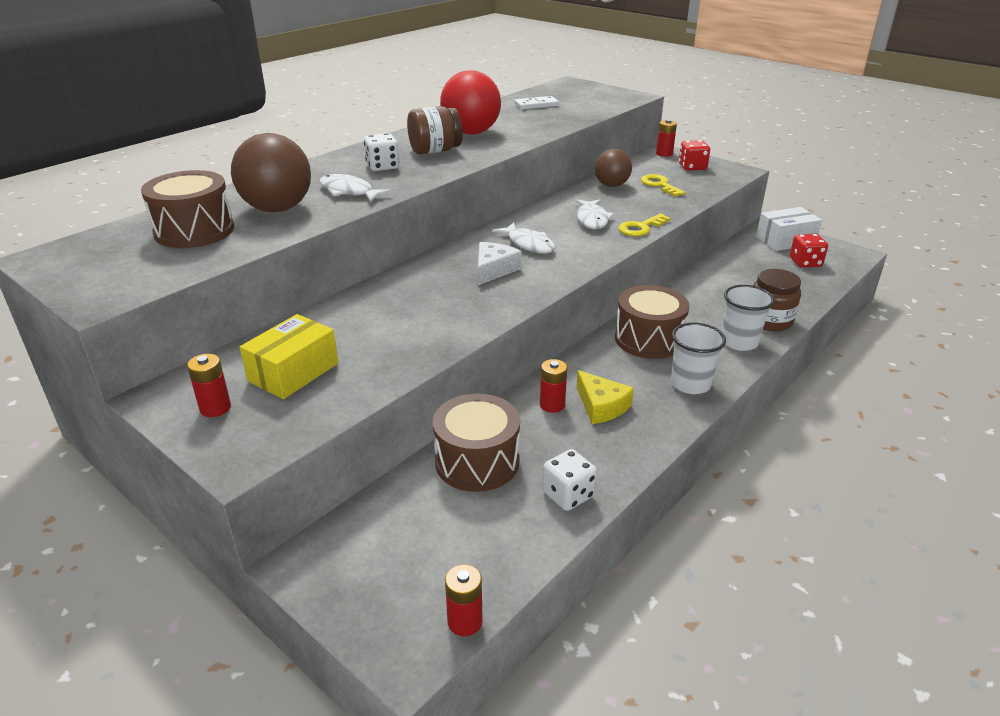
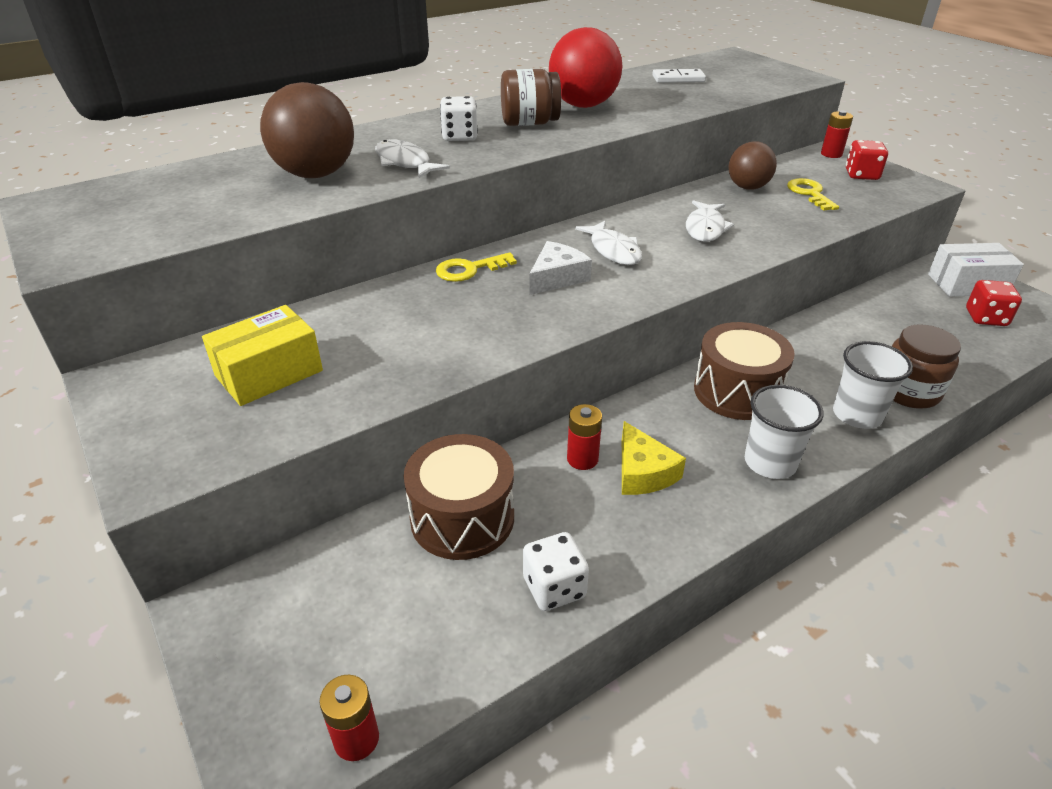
camera: 15 degrees right, 5 degrees up
brown drum [141,170,234,248] -> none
red battery [187,354,231,417] -> none
yellow key [619,213,671,236] -> yellow key moved to [436,252,517,282]

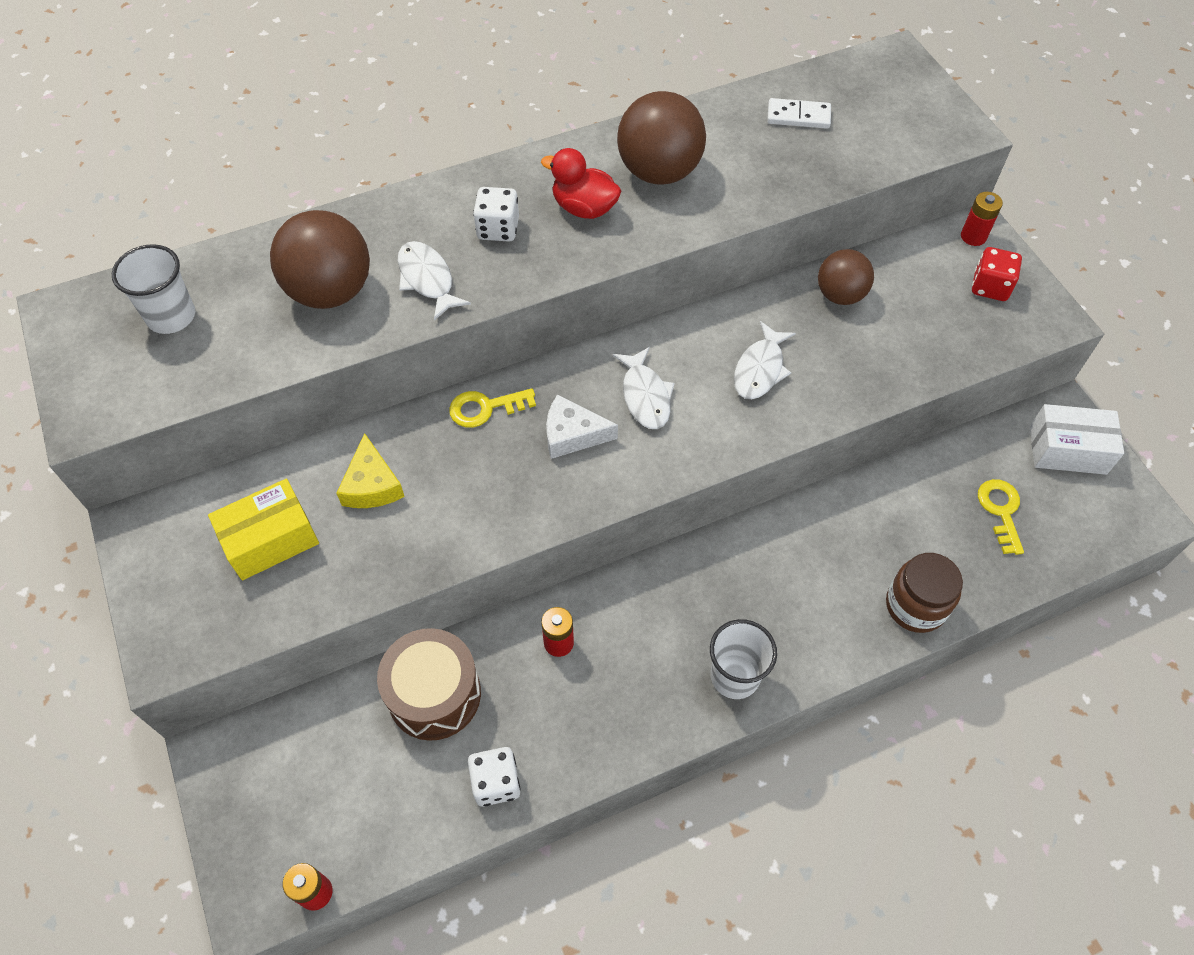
camera: 10 degrees right, 20 degrees up
brown jar [501,69,561,126] -> red duck [541,148,621,219]
white cheese [529,241,592,295] -> white cheese turned 135 degrees counterclockwise [546,395,618,459]
red ball [549,27,622,108] -> brown ball [617,91,706,185]
yellow cheese [622,421,686,495] -> yellow cheese moved to [336,433,405,508]
brown drum [694,322,795,420] -> none
yellow key [787,178,839,211] -> yellow key moved to [978,479,1024,555]
white cup [833,341,913,429] -> white cup moved to [112,244,195,334]
red dice [966,280,1022,326] -> none

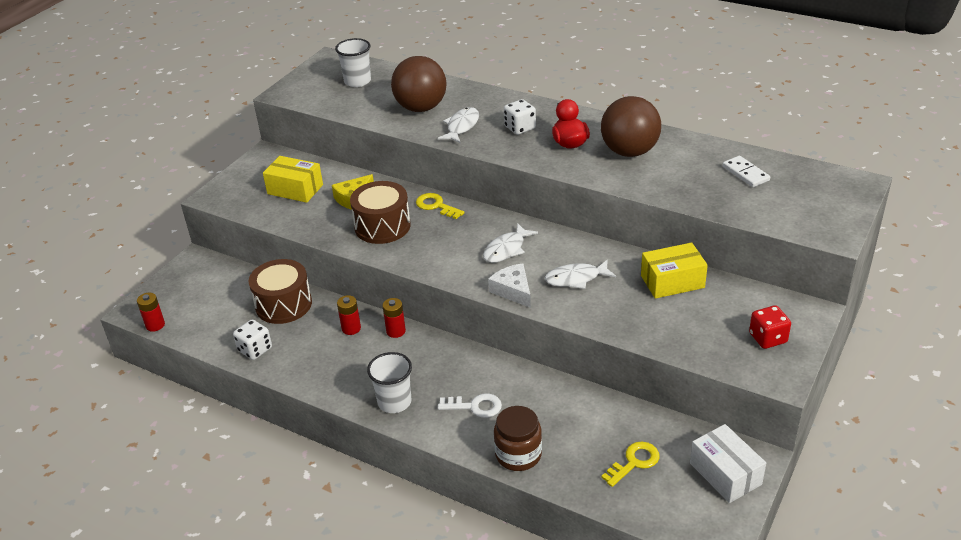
camera: 55 degrees right, 20 degrees down
white cheese [546,395,618,459] -> white cheese moved to [488,263,531,308]
brown ball [818,249,874,305] -> yellow box [641,242,708,299]
red battery [961,192,1003,246] -> red battery moved to [382,298,406,338]
none -> brown drum [350,181,411,244]
none -> white key [438,393,502,418]

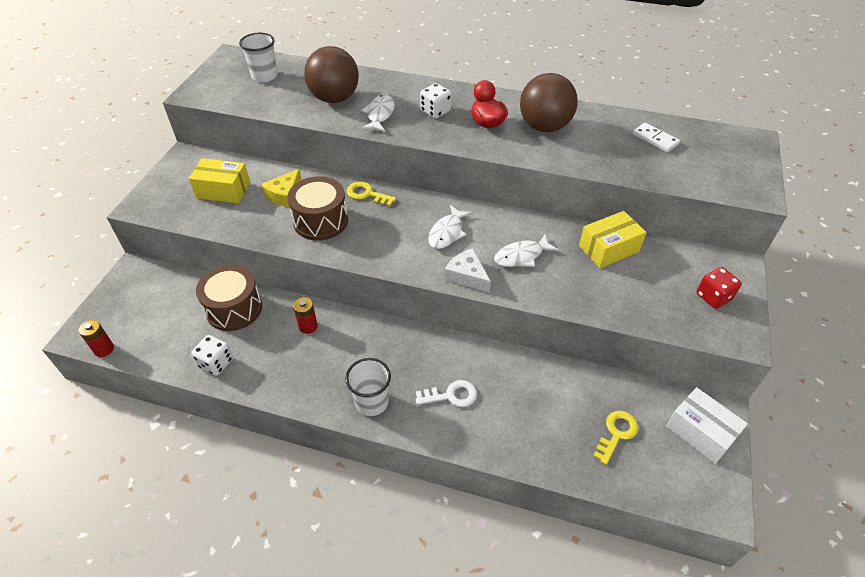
camera: 15 degrees left, 10 degrees up
red battery [382,298,406,338] -> none
brown jar [494,406,542,471] -> none

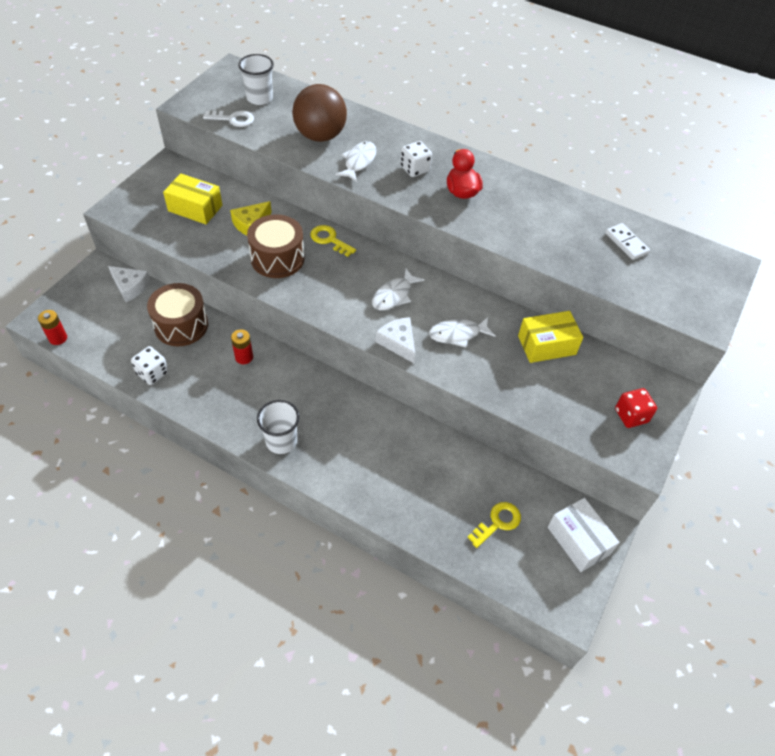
camera: 10 degrees right, 5 degrees up
white key [416,380,477,407] -> white key moved to [203,110,254,127]
brown ball [520,73,578,132] -> none
none -> white cheese [108,266,151,302]

